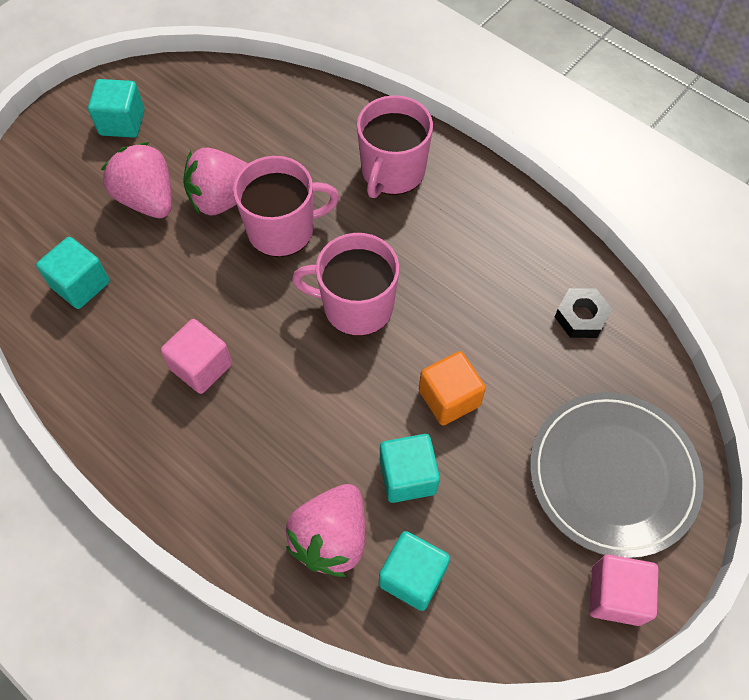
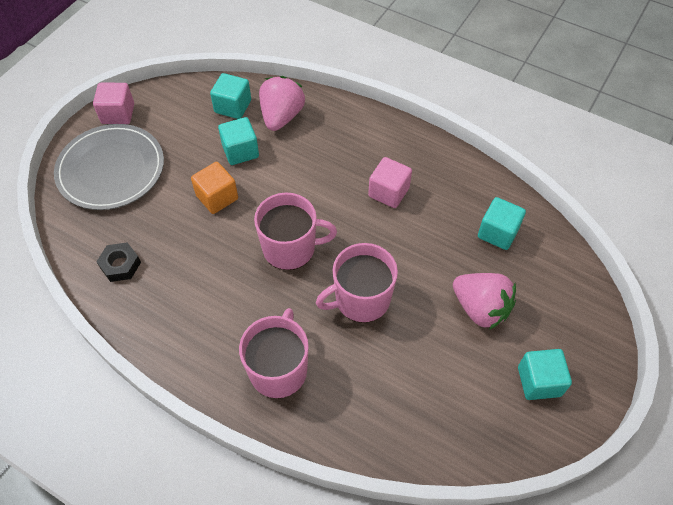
camera: 170 degrees right, 5 degrees down
pink strawberry [183,148,248,216] -> none

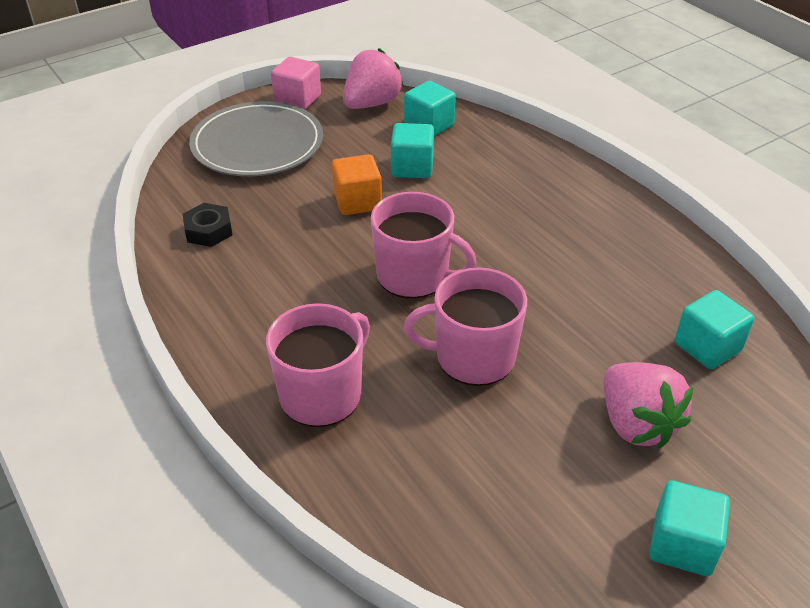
camera: 25 degrees right, 15 degrees down
pink strawberry [259,76,305,131] -> pink strawberry moved to [343,48,404,109]
pink cube [368,157,412,208] -> none

